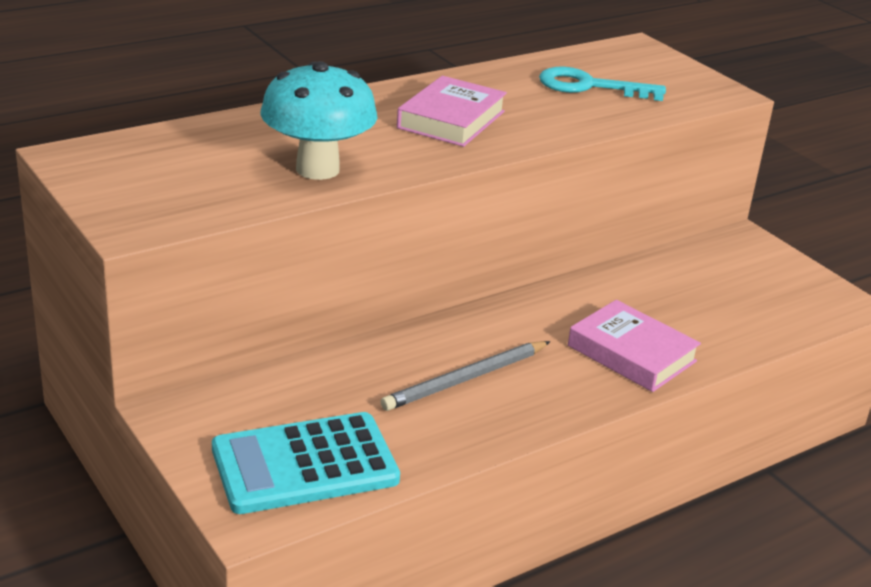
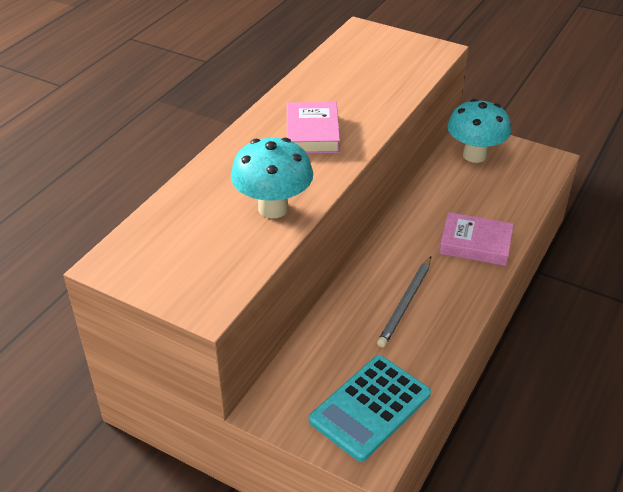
camera: 25 degrees left, 10 degrees up
turquoise key [539,66,666,101] -> none
none -> turquoise mushroom [447,99,511,163]

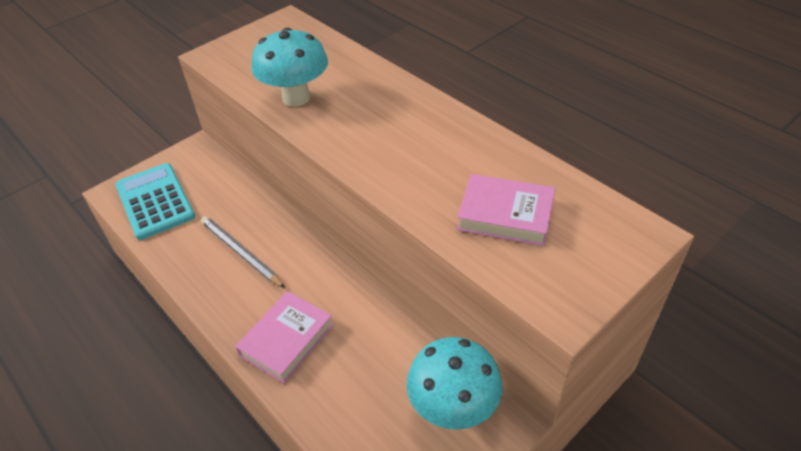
camera: 110 degrees right, 5 degrees up
pink book [287,102,340,154] -> pink book moved to [457,174,555,246]

